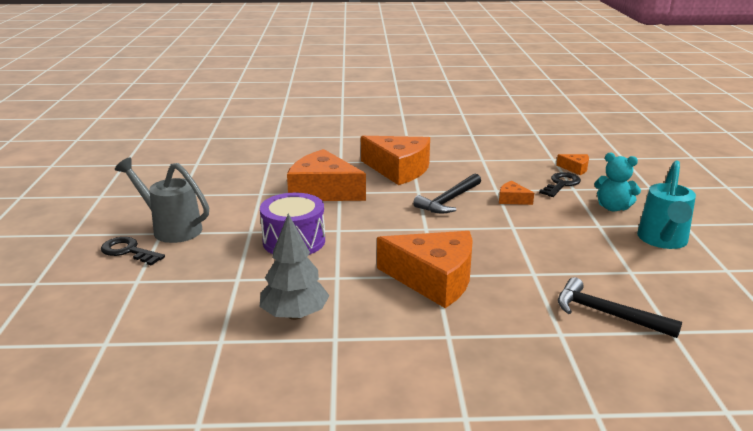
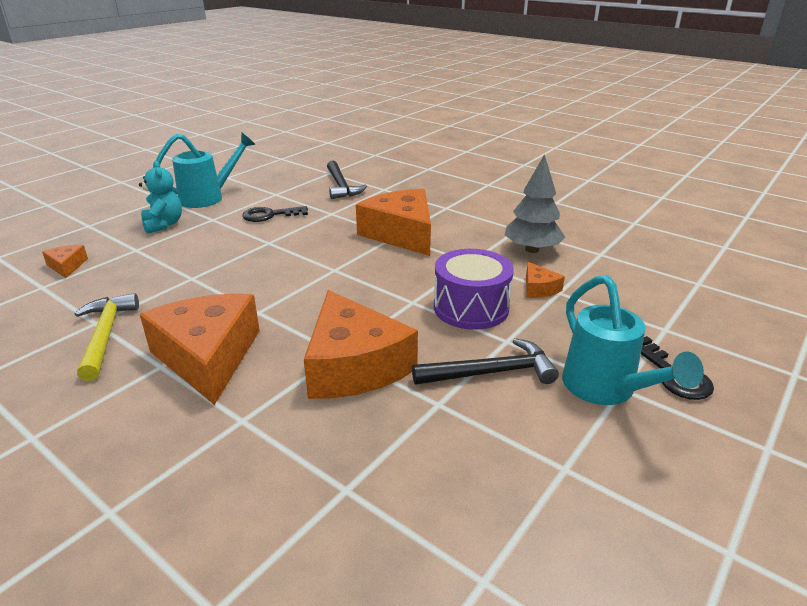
camera: 140 degrees left, 5 degrees up
grey watering can [115,157,209,243] -> turquoise watering can [562,275,704,405]
black hammer [413,174,481,214] -> black hammer moved to [412,338,559,385]
orange cheese [499,181,534,205] -> orange cheese moved to [526,262,565,298]
black key [539,172,581,197] -> black key moved to [242,206,308,222]
none -> yellow hammer [74,293,139,381]

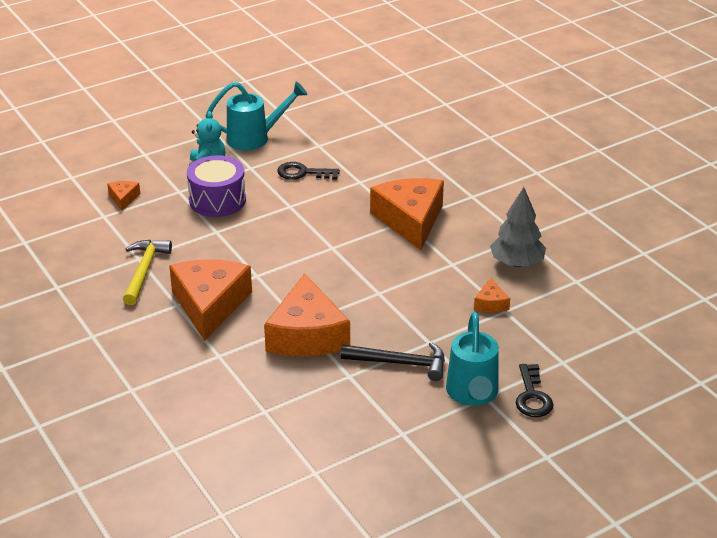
camera: 20 degrees right, 5 degrees up
black hammer [327,161,367,199] -> none
purple drum [434,249,514,330] -> purple drum moved to [187,155,246,217]

